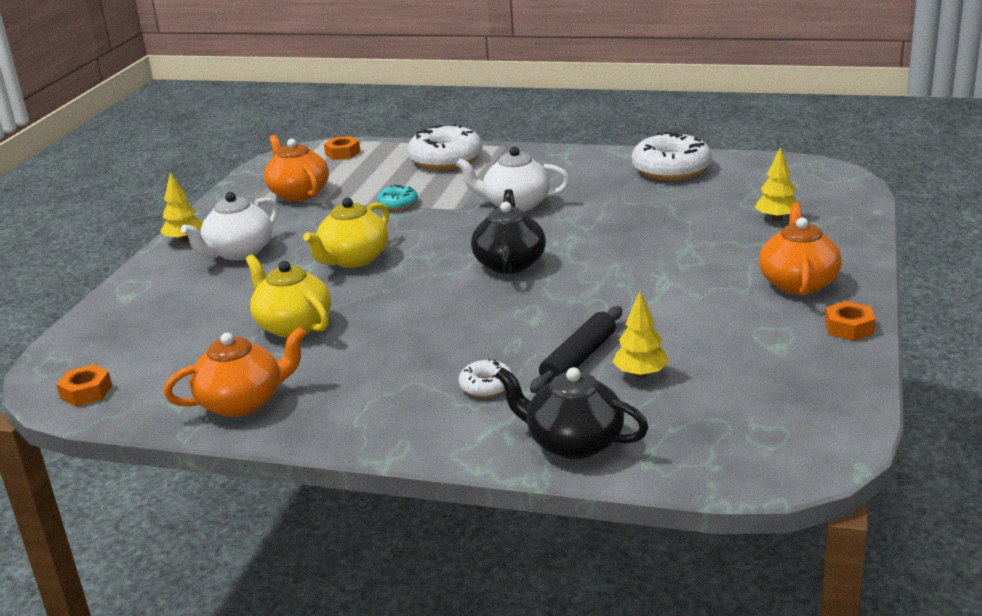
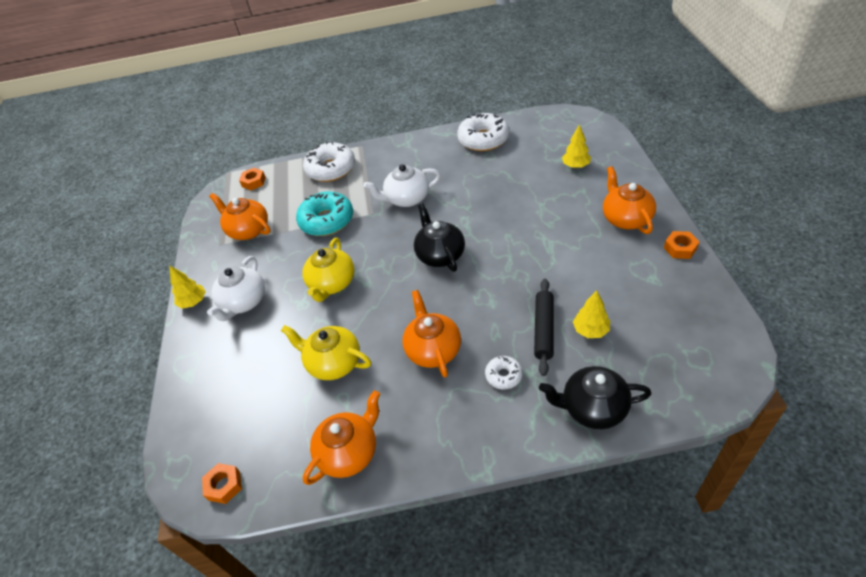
camera: 20 degrees left, 20 degrees up
turquoise donut [377,185,418,210] -> turquoise donut [296,191,353,236], size x1.99
none -> orange teapot [402,290,461,377]

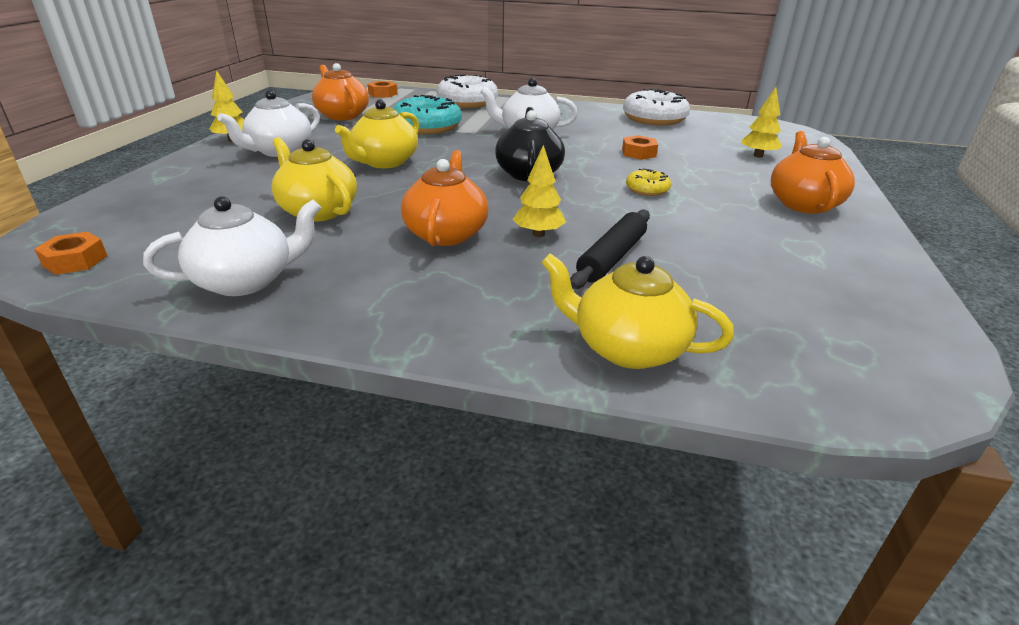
camera: 15 degrees right, 15 degrees down
orange teapot [303,390,380,485] -> white teapot [143,196,321,296]
white donut [485,356,523,390] -> none
black teapot [539,366,651,429] -> yellow teapot [541,253,734,369]
yellow tree [573,290,610,338] -> yellow tree moved to [513,145,566,237]
orange nut [664,231,699,259] -> orange nut moved to [622,135,658,160]
none -> yellow donut [626,168,671,196]

